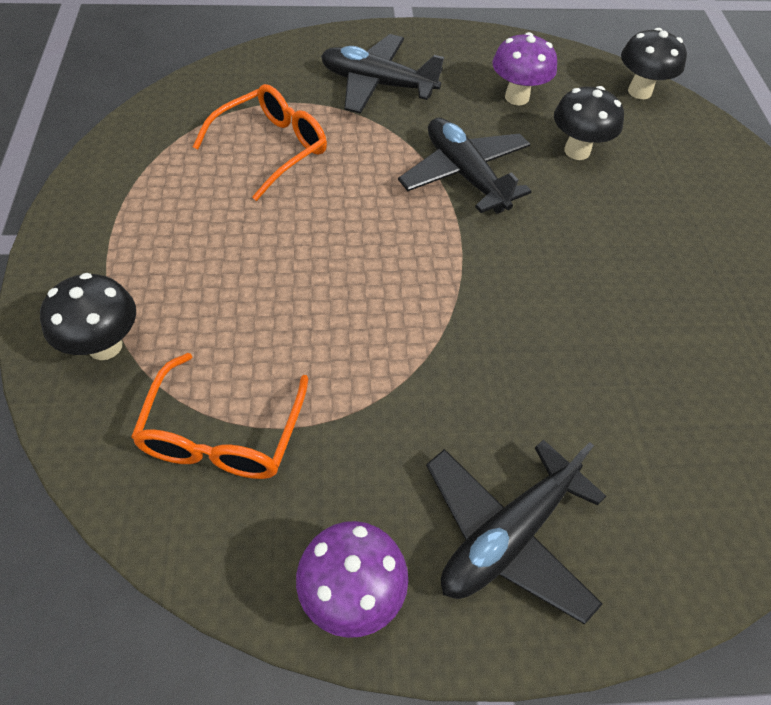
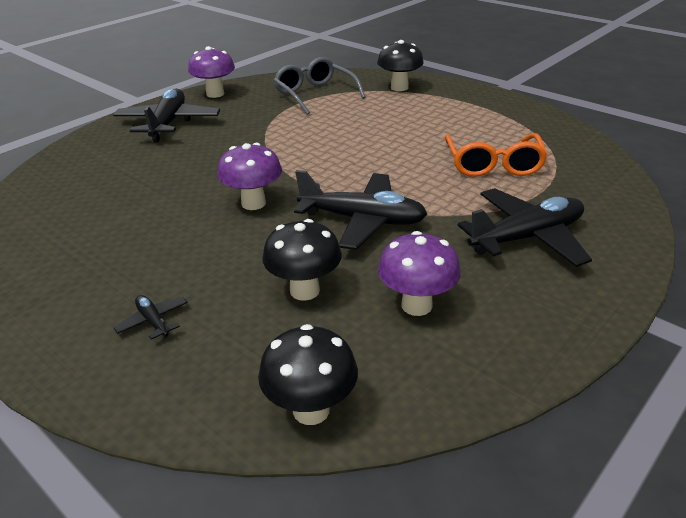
camera: 140 degrees right, 20 degrees down
orange glasses [131,353,309,479] -> grey glasses [274,57,366,115]
none -> black plane [114,295,188,339]
none -> purple mushroom [217,143,282,210]

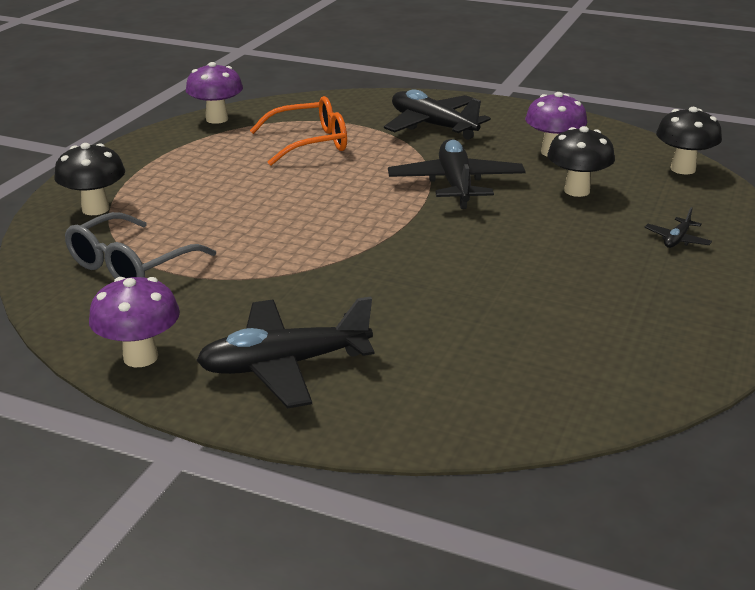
camera: 110 degrees left, 5 degrees down
purple mushroom [217,143,282,210] -> purple mushroom moved to [186,62,243,124]

